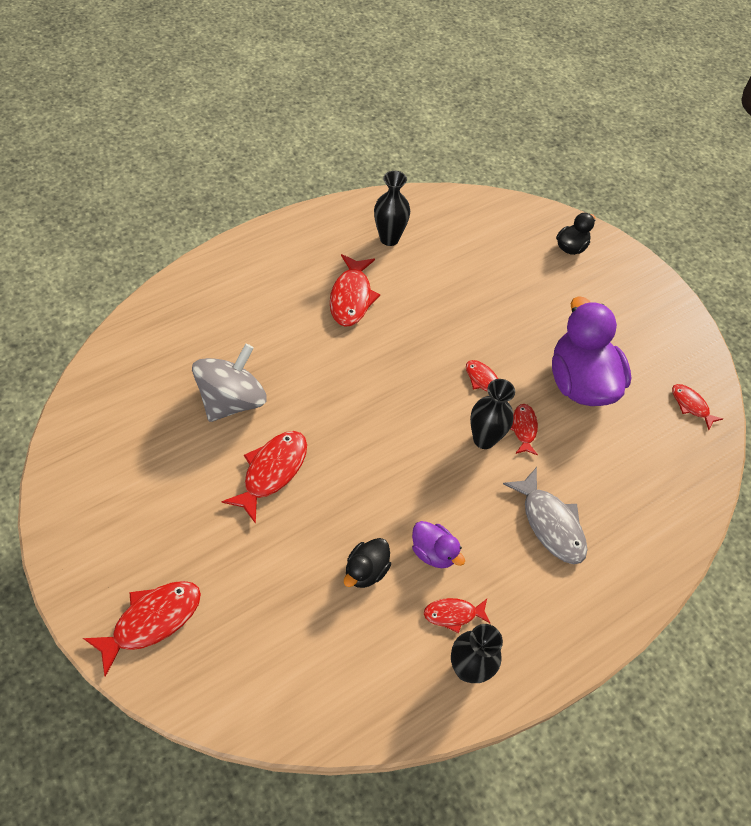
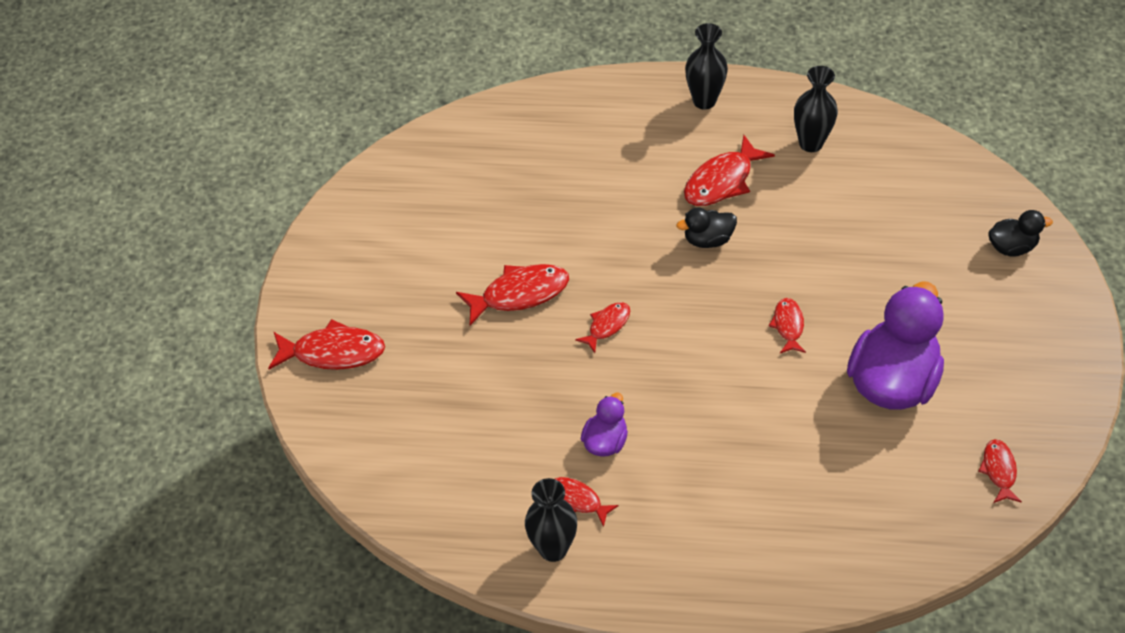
camera: 45 degrees right, 5 degrees down
grey spinning top [192,344,267,422] -> none
black duck [344,538,391,588] -> black duck moved to [676,207,737,248]
purple duck [412,521,465,568] -> purple duck turned 150 degrees counterclockwise [581,393,628,457]
black vase [470,379,515,449] -> black vase moved to [685,23,728,109]
grey fish [503,467,587,564] -> none
red fish [510,404,538,455] -> red fish moved to [575,302,630,353]

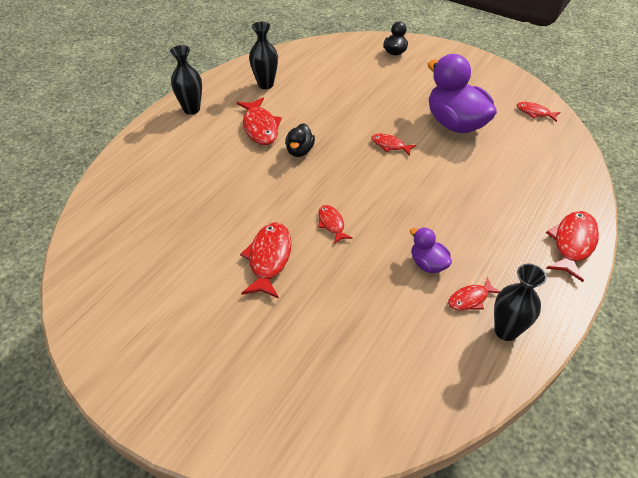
camera: 65 degrees left, 5 degrees down
red fish [268,319,385,370] -> red fish moved to [546,211,599,282]

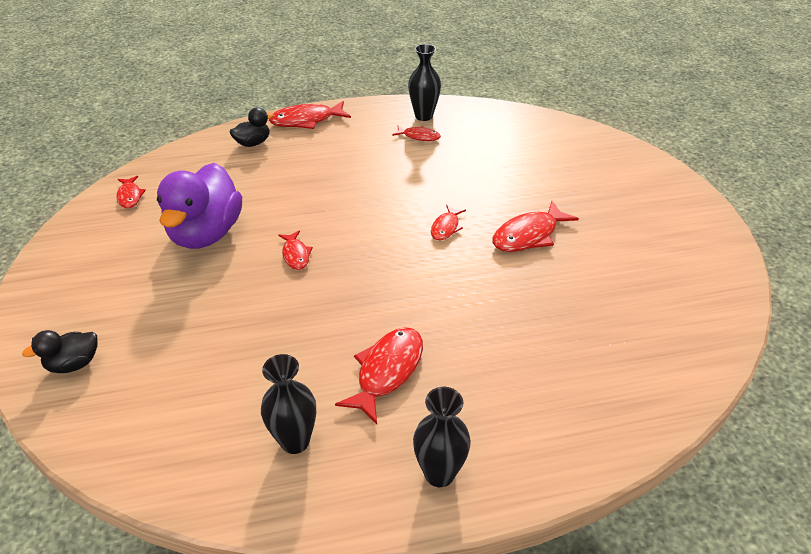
camera: 135 degrees left, 5 degrees down
black duck [285,123,315,157] -> black duck moved to [230,108,274,147]
purple duck [410,227,452,273] -> none

